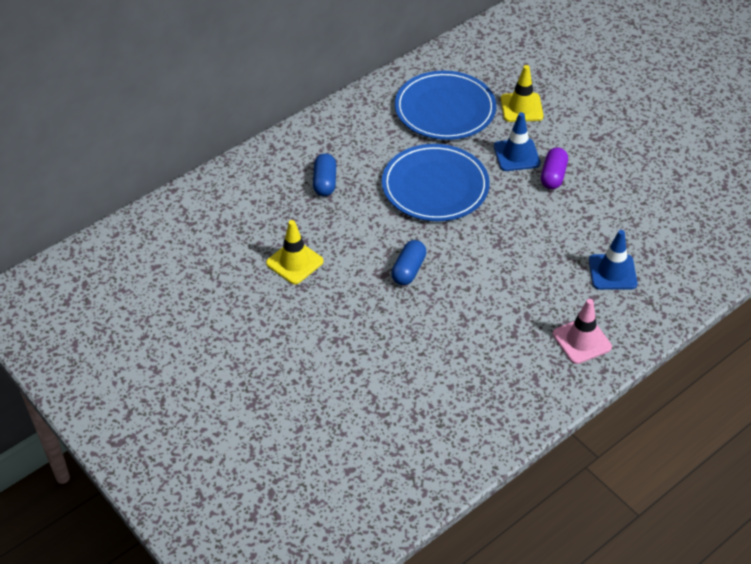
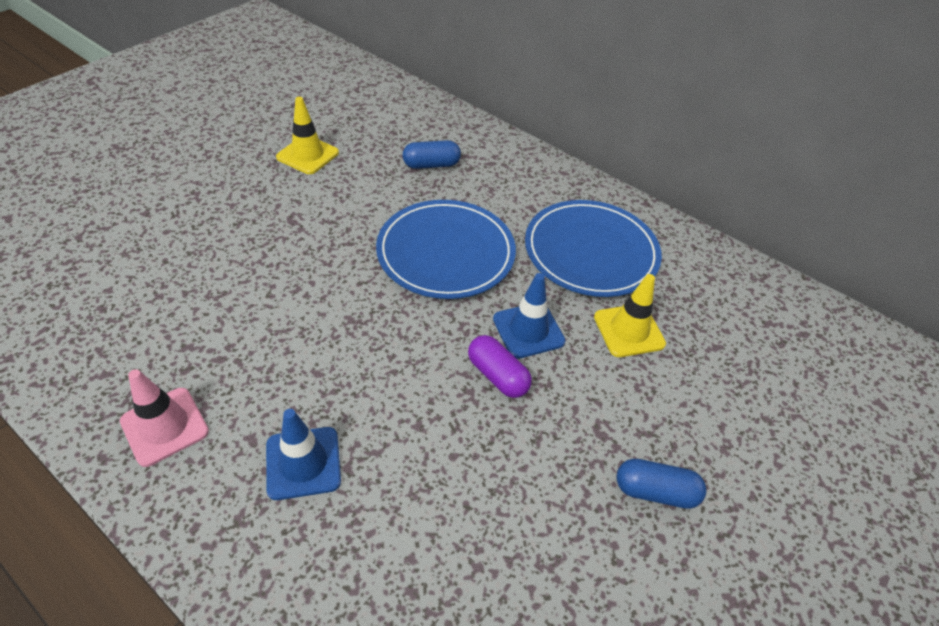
camera: 75 degrees right, 0 degrees up
blue capsule [391,240,427,285] -> blue capsule moved to [616,459,706,509]
purple capsule [541,147,568,189] -> purple capsule turned 45 degrees clockwise [468,335,532,398]

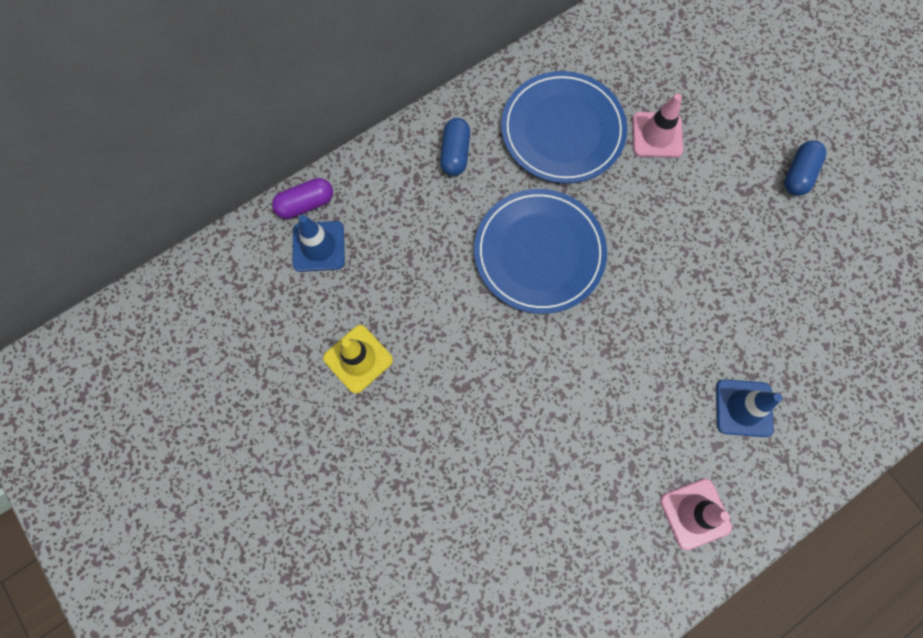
camera: 70 degrees left, 25 degrees up
blue capsule [403,140,461,169] -> blue capsule moved to [440,118,470,176]
purple capsule [468,335,532,398] -> purple capsule moved to [272,178,333,219]
blue traffic cone [493,273,566,359] -> blue traffic cone moved to [293,215,345,272]
yellow traffic cone [594,274,666,357] -> pink traffic cone [632,94,683,158]

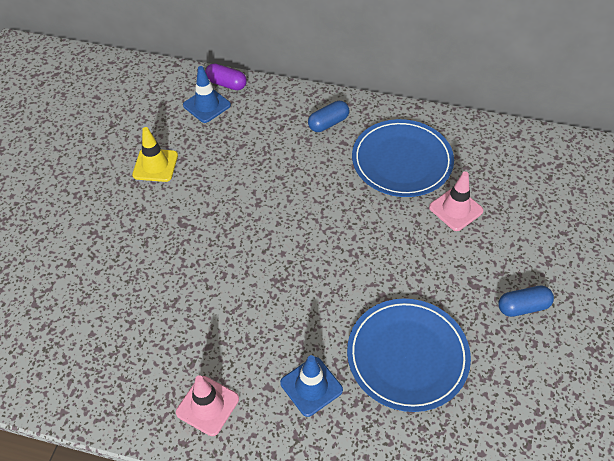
camera: 50 degrees right, 20 degrees down
blue plate [474,189,607,314] -> blue plate moved to [347,299,471,412]

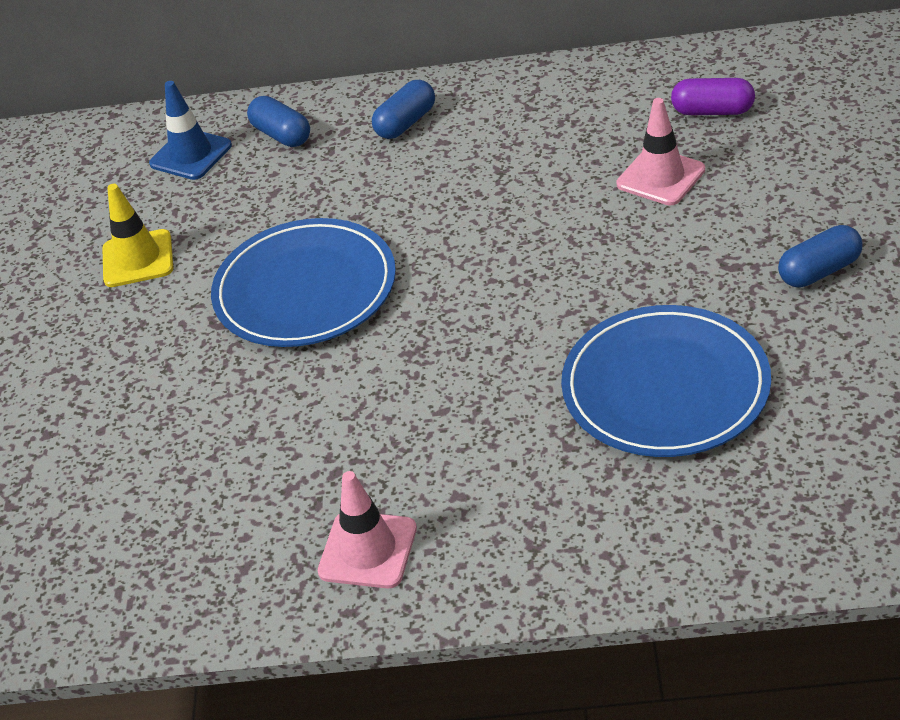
camera: 10 degrees left, 10 degrees down
purple capsule [205,64,247,90] -> purple capsule moved to [671,78,755,115]
blue traffic cone [280,355,343,417] -> none
blue plate [352,119,454,197] -> blue plate moved to [211,218,396,347]
none -> blue capsule [247,96,310,147]

